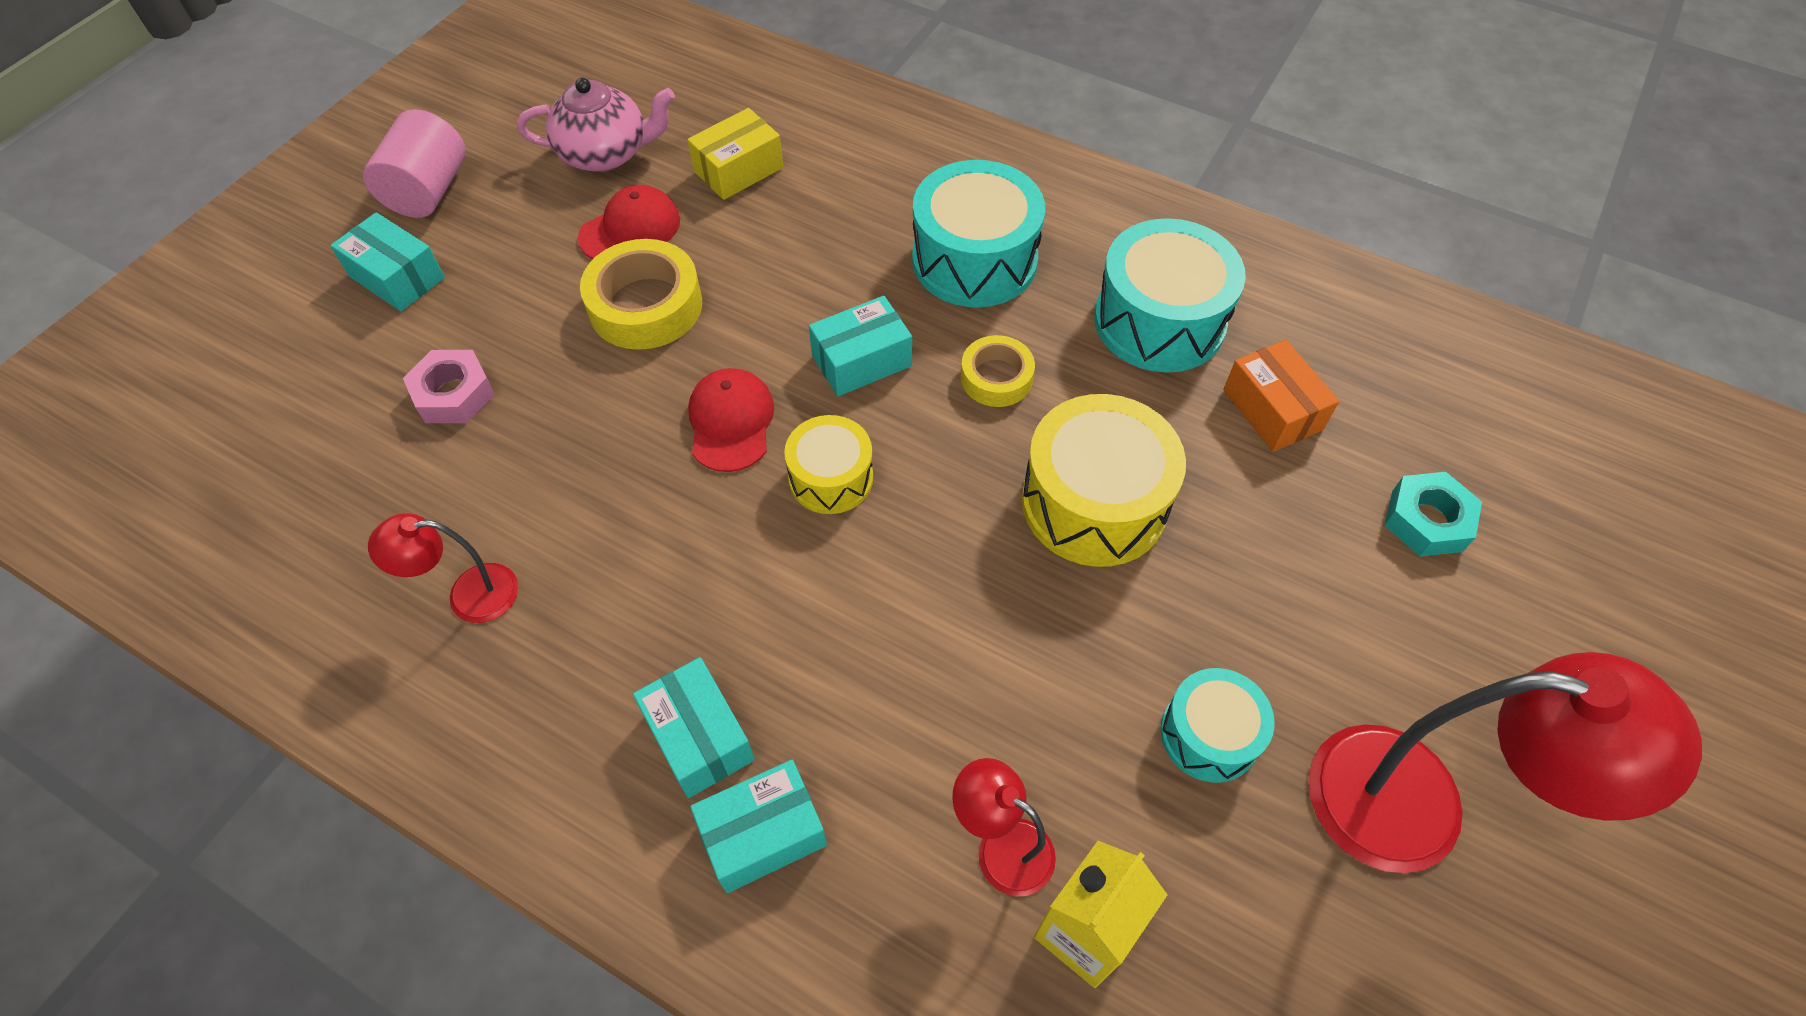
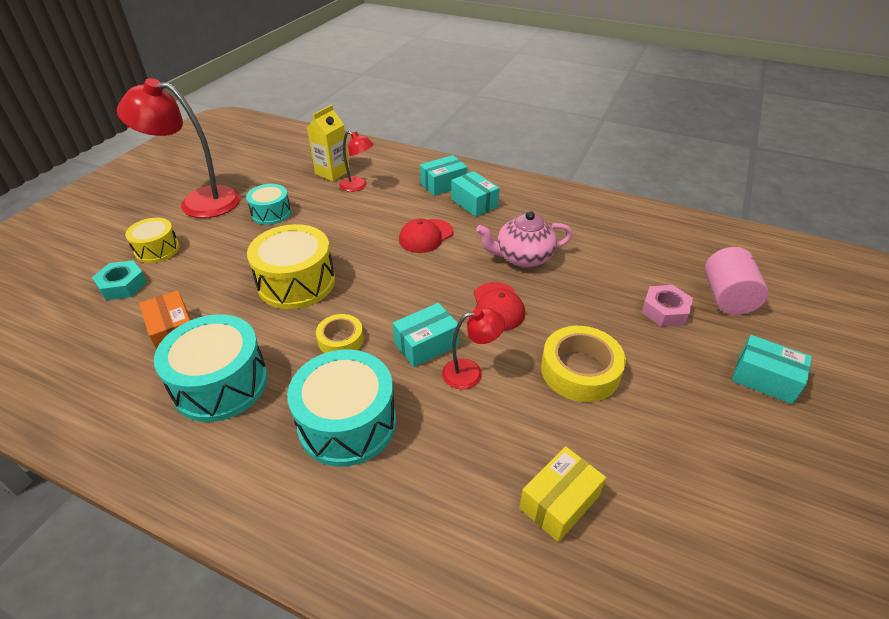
camera: 175 degrees right, 15 degrees down
pink cylinder [363,109,466,218] -> pink cylinder moved to [705,247,769,315]
red lamp [368,513,518,623] -> red lamp moved to [442,308,505,389]
pink teapot [517,78,675,172] -> pink teapot moved to [476,211,573,268]
red cap [578,185,680,259] -> red cap moved to [399,219,454,253]
yellow drum [784,415,873,514] -> yellow drum moved to [125,218,180,263]

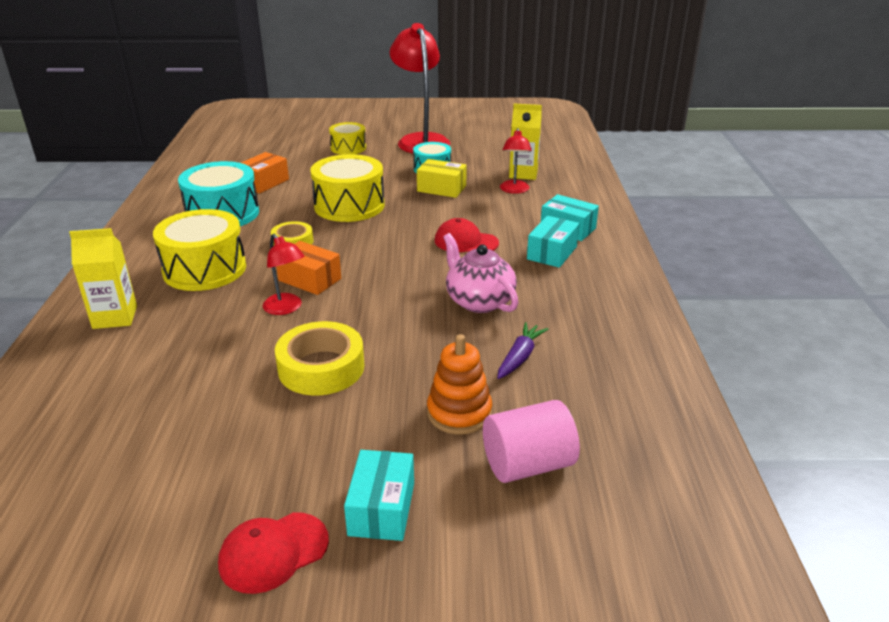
camera: 65 degrees right, 10 degrees down
turquoise nut [92,260,147,300] -> none
turquoise drum [287,349,396,467] -> yellow drum [153,209,246,291]
turquoise box [393,303,459,367] -> orange box [276,241,341,295]
red cap [474,282,525,331] -> red cap moved to [218,512,329,594]
yellow box [519,446,606,542] -> yellow box moved to [417,159,467,198]
pink nut [641,285,693,327] -> orange stacking toy [427,334,492,435]
none -> yellow carton [69,228,137,329]
none -> purple carrot [497,322,548,379]

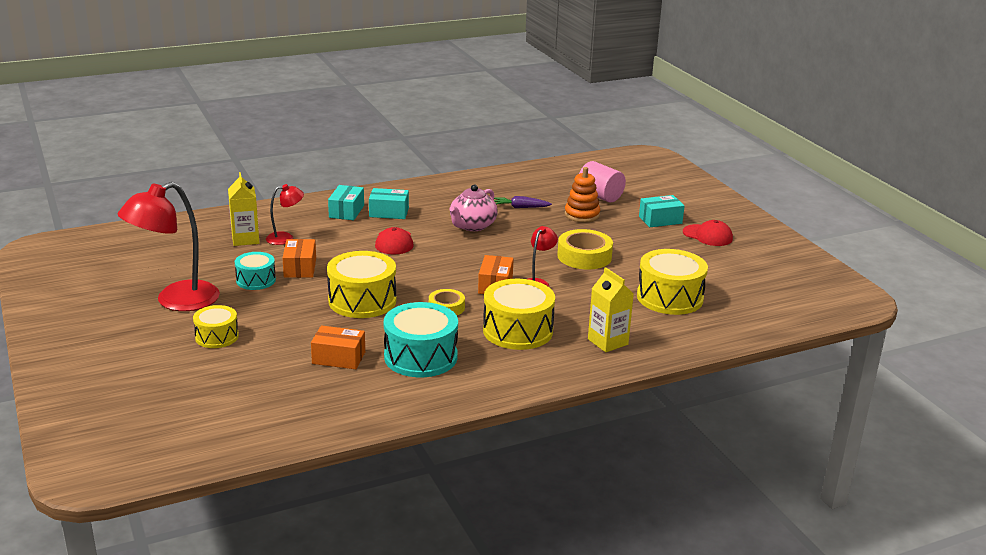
camera: 115 degrees left, 5 degrees down
yellow box [417,159,467,198] -> orange box [282,239,316,278]
none -> yellow drum [637,249,708,315]

